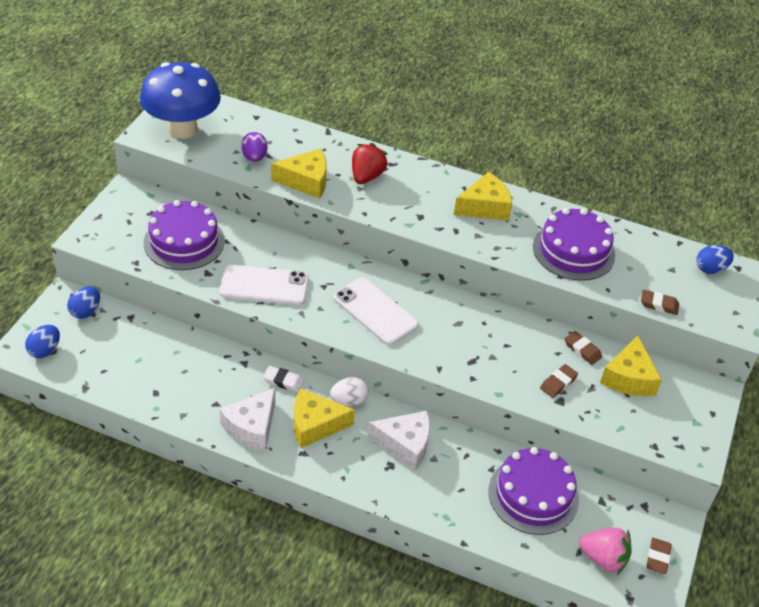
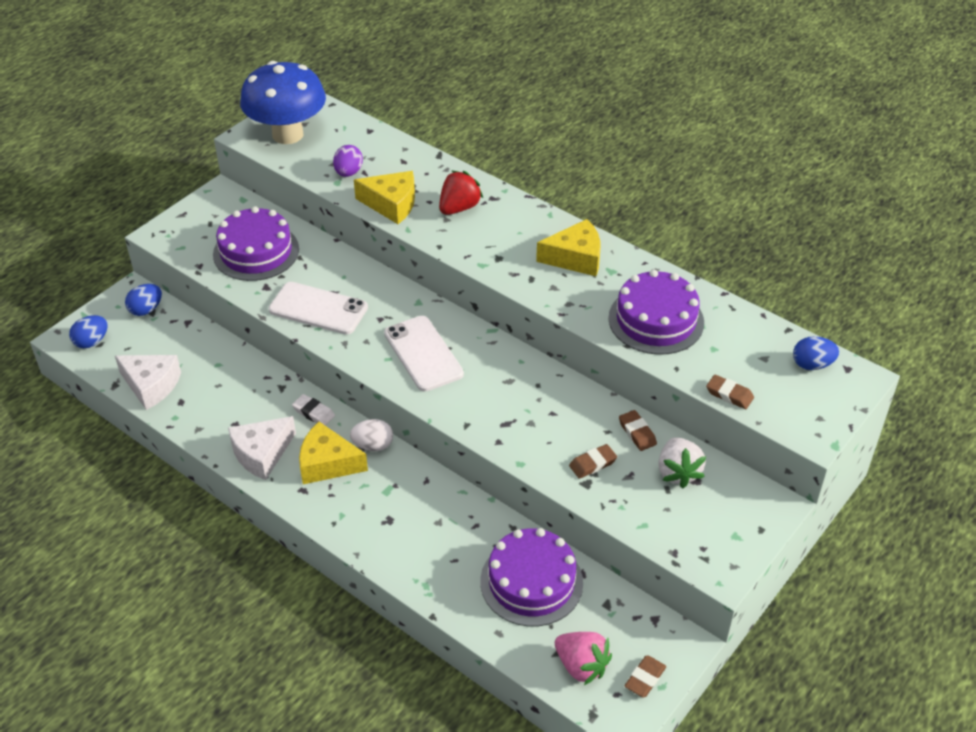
camera: 20 degrees right, 0 degrees up
white cheese [368,411,430,470] -> white cheese moved to [115,355,181,410]
yellow cheese [600,335,662,396] -> white strawberry [658,437,706,488]

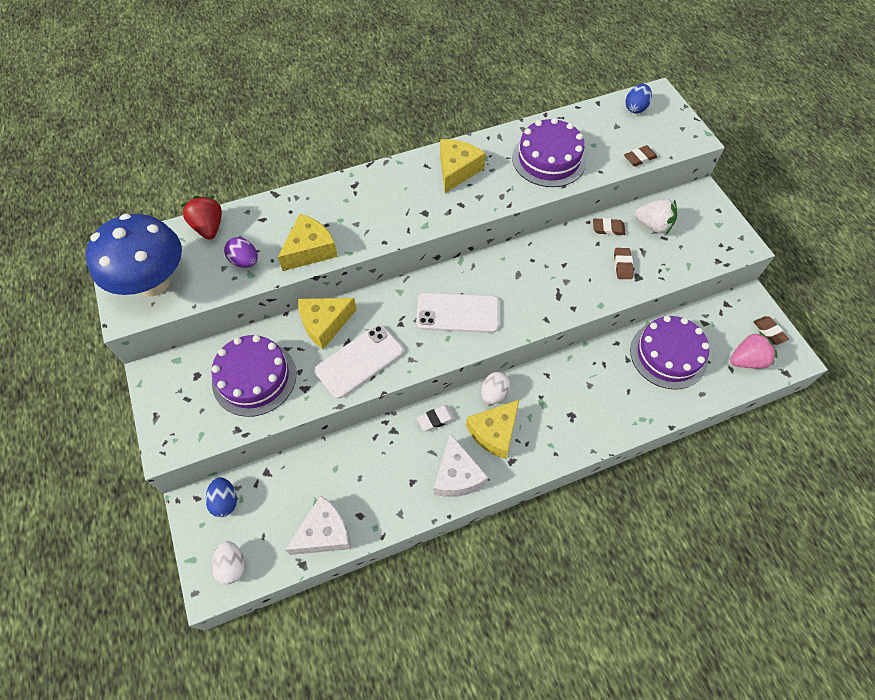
camera: 60 degrees left, 15 degrees up
blue egg [69,315,108,348] -> white egg [212,541,245,584]
red strawberry [439,171,483,215] -> red strawberry moved to [181,196,222,240]
none -> yellow cheese [298,298,357,349]

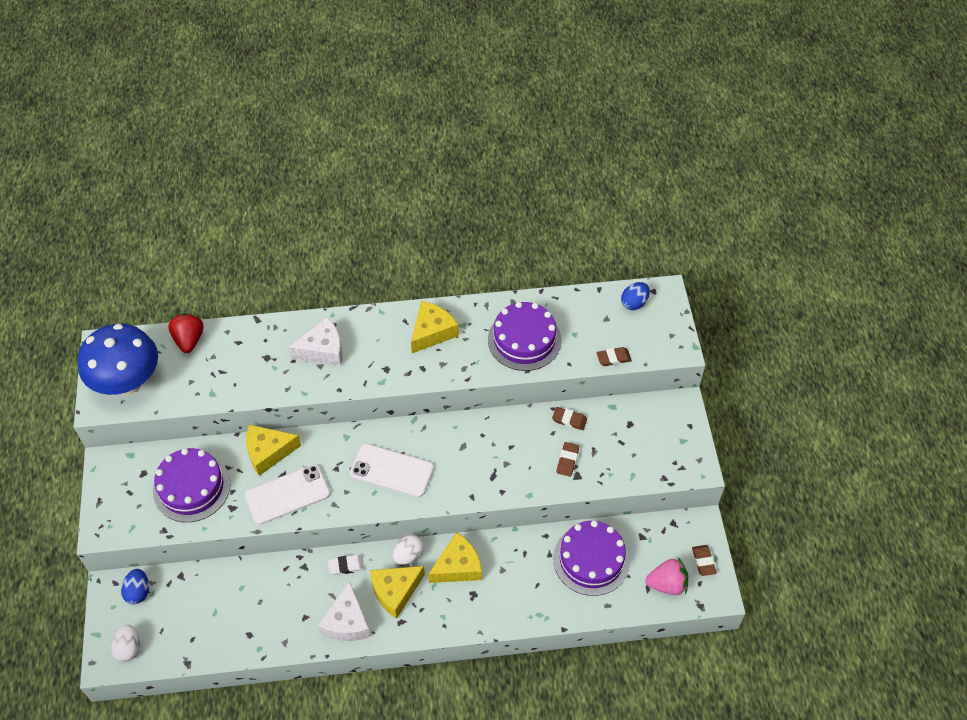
camera: 15 degrees right, 5 degrees down
purple egg [224,237,258,268] -> none
yellow cheese [278,214,338,271] -> yellow cheese moved to [428,532,482,583]
white cheese [285,496,351,555] -> white cheese moved to [288,317,343,366]
white strawberry [635,199,677,234] -> none

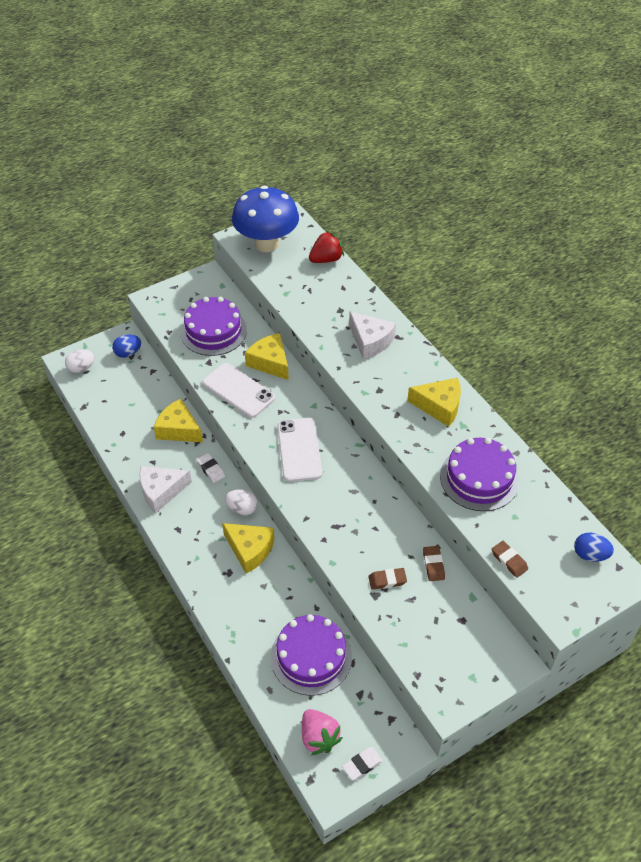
camera: 65 degrees right, 5 degrees down
yellow cheese [370,566,425,619] -> yellow cheese moved to [153,399,203,442]
brown eraser [692,545,717,576] -> white eraser [342,747,383,781]

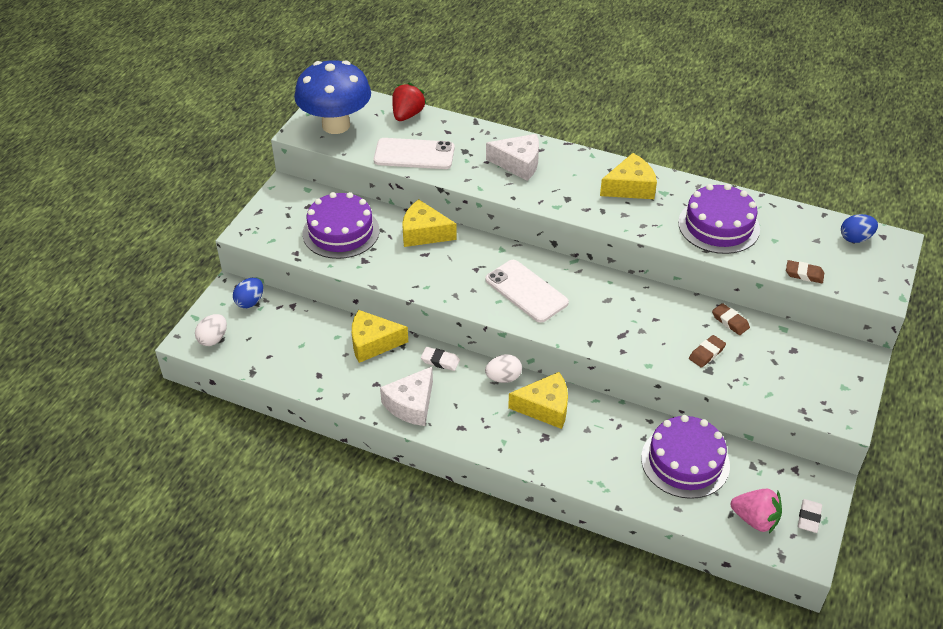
camera: 35 degrees left, 5 degrees down
white phone [202,363,275,418] -> white phone moved to [374,138,455,169]

